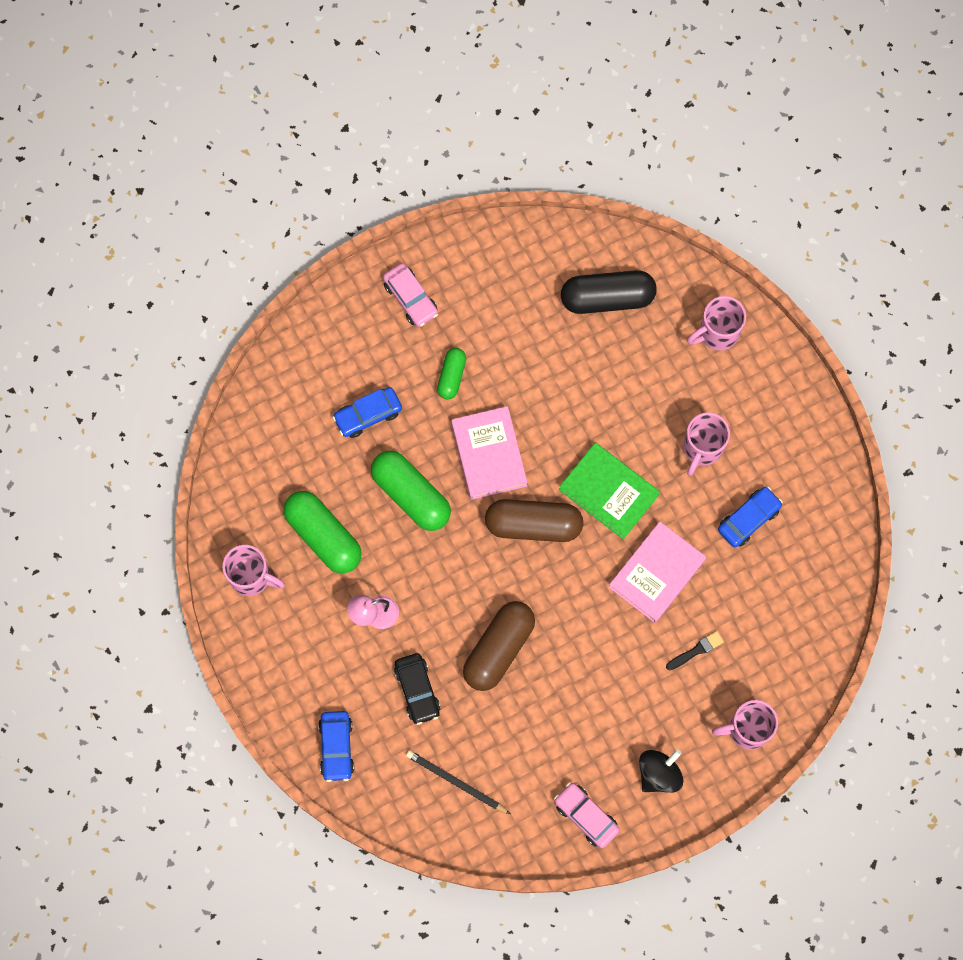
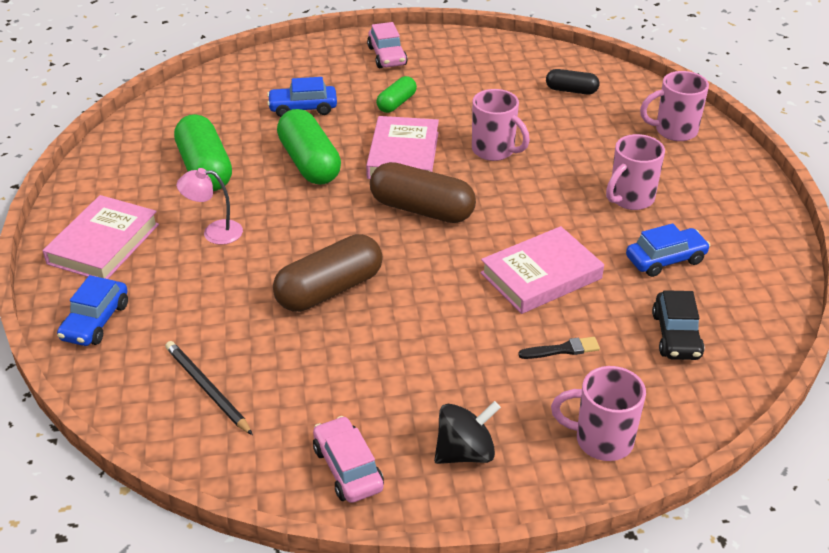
camera: 20 degrees right, 35 degrees down
pink mug [222,545,285,596] -> pink mug moved to [472,89,530,161]
black car [394,653,440,725] -> black car moved to [652,290,704,360]
green book [559,443,660,539] -> none
black capsule [561,270,657,314] -> black capsule [546,69,599,94], size x0.56
none -> pink book [43,195,159,279]

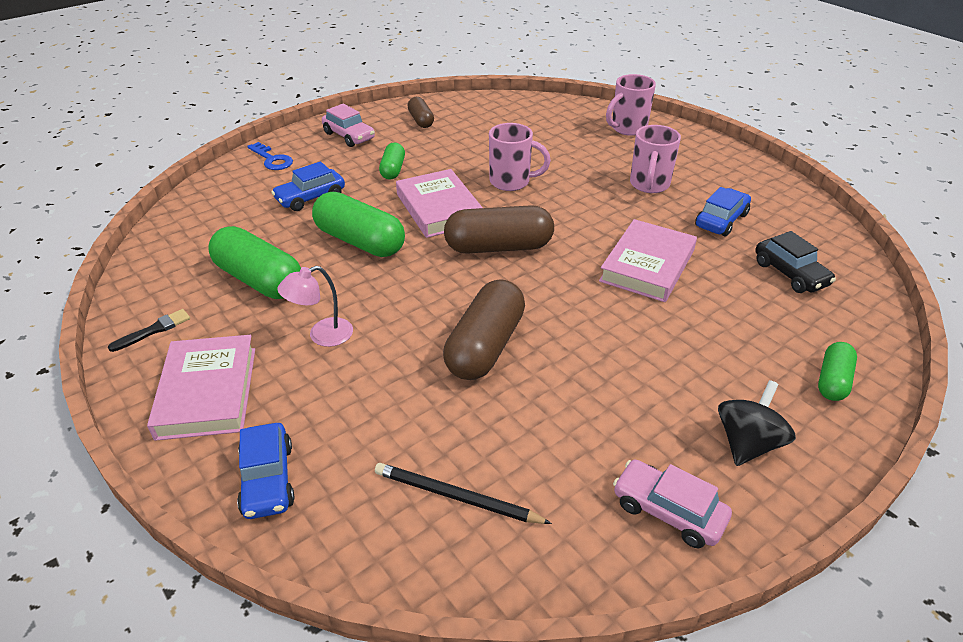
camera: 30 degrees left, 0 degrees up
black brush [518,337,600,359] -> black brush moved to [108,309,190,352]
black capsule [546,69,599,94] -> none
pink mug [551,366,646,461] -> green capsule [818,342,857,401]
none -> blue key [247,142,293,170]
none -> brown capsule [408,97,434,128]

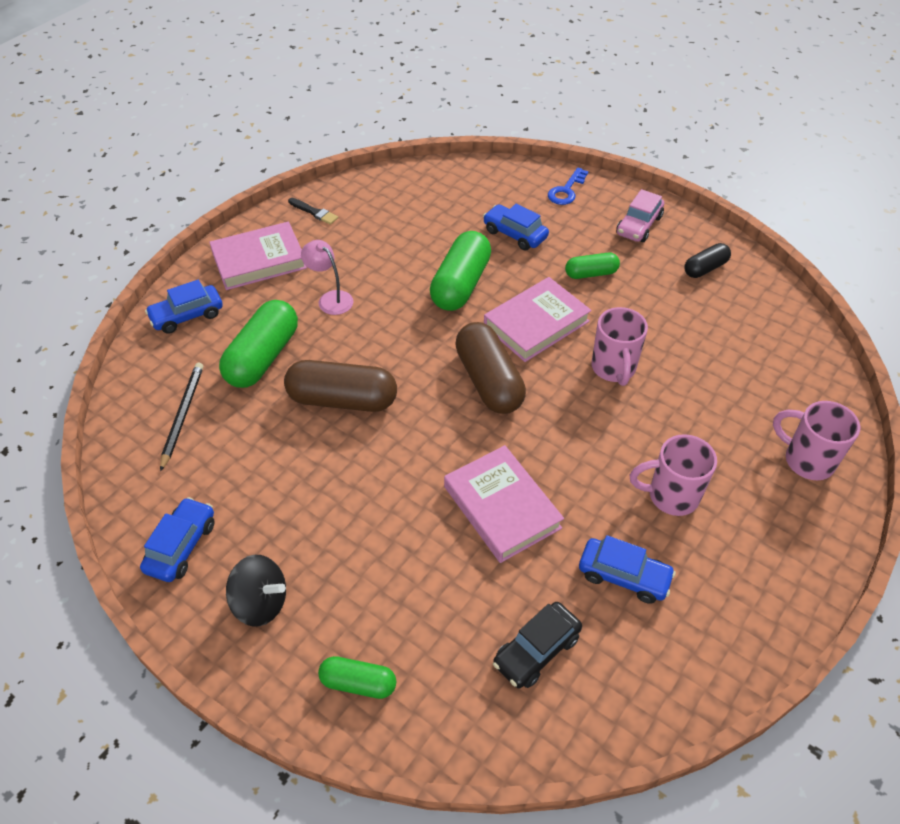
camera: 75 degrees right, 10 degrees up
green capsule [208,226,301,299] -> green capsule moved to [219,300,298,388]
brown capsule [408,97,434,128] -> black capsule [685,243,731,278]
pink book [599,219,697,302] -> pink book turned 45 degrees clockwise [444,445,564,563]
pink car [613,460,732,548] -> blue car [140,497,215,582]

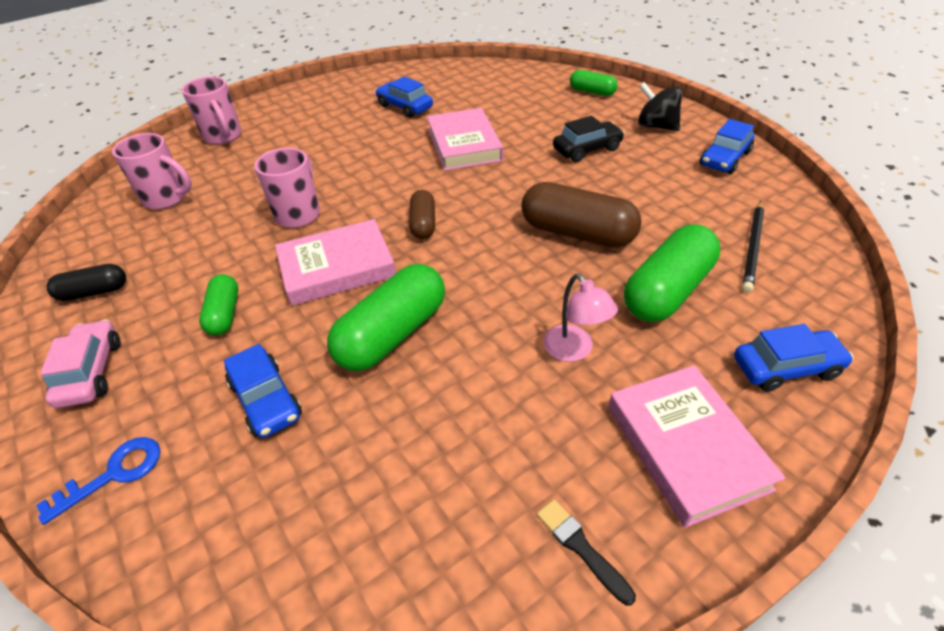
camera: 160 degrees left, 5 degrees down
pink book [209,222,307,290] -> pink book turned 75 degrees clockwise [608,365,785,528]
brown capsule [455,322,526,414] -> brown capsule [409,190,435,239], size x0.56
black car [493,602,582,688] -> black car moved to [553,116,625,162]
green capsule [565,253,620,279] -> green capsule turned 75 degrees clockwise [199,274,238,335]
pink car [616,189,664,242] -> pink car turned 60 degrees counterclockwise [40,319,121,408]
pink mug [630,434,717,516] -> pink mug moved to [112,133,191,209]

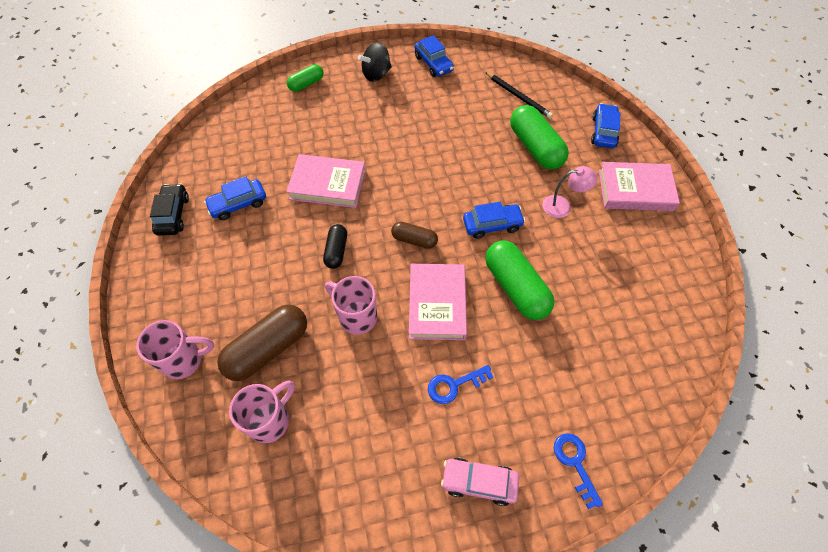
camera: 70 degrees left, 15 degrees up
black capsule [47,264,126,301] -> black capsule moved to [323,224,347,269]
green capsule [199,274,238,335] -> blue key [428,365,494,404]
blue car [224,344,302,438] -> blue car moved to [463,202,525,239]
brown capsule [521,182,642,248] -> brown capsule moved to [217,304,307,381]
black brush [537,499,636,605] -> none
black car [553,116,625,162] -> black car moved to [150,183,189,236]

